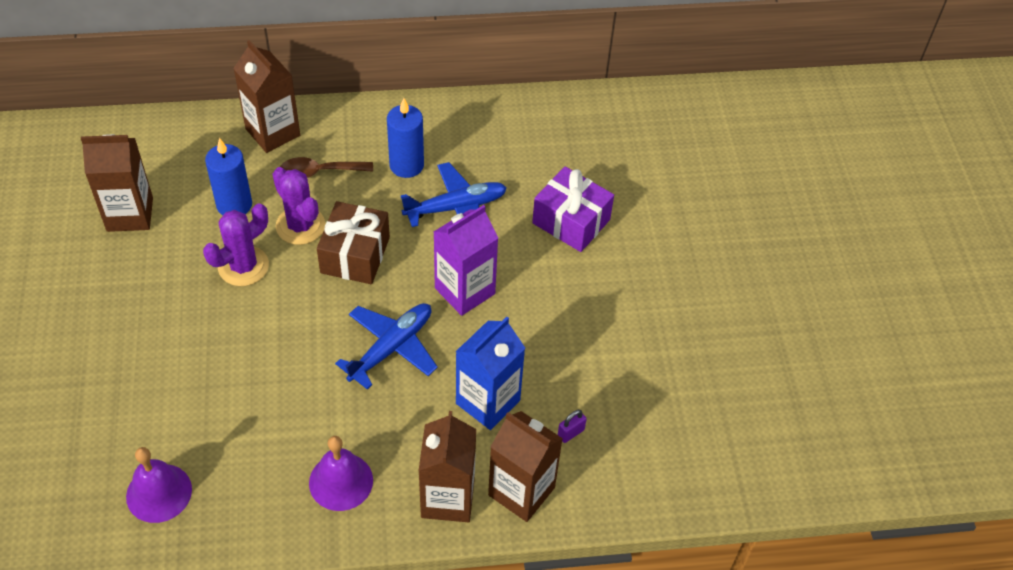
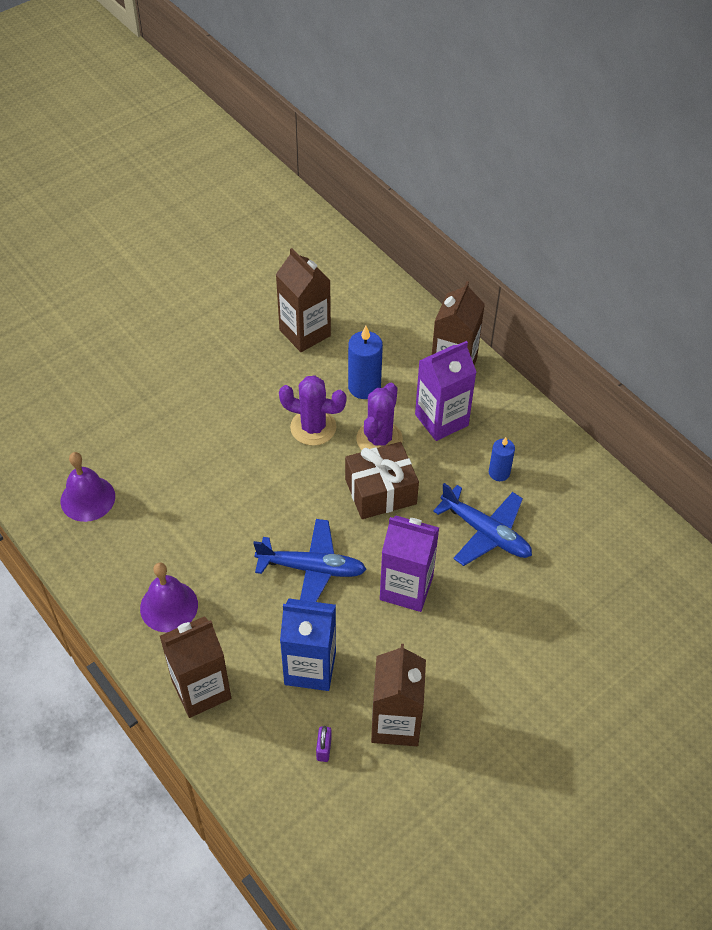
camera: 60 degrees right, 0 degrees up
brown spoon [280,157,373,178] -> purple carton [415,341,477,441]
blue candle [387,98,424,178] -> blue candle [489,437,515,481], size x0.63
brown carton [488,411,563,522] -> brown carton moved to [371,644,426,746]
purple gift [532,166,614,252] -> none
purple padlock [558,410,587,443] -> purple padlock turned 75 degrees clockwise [316,726,332,762]

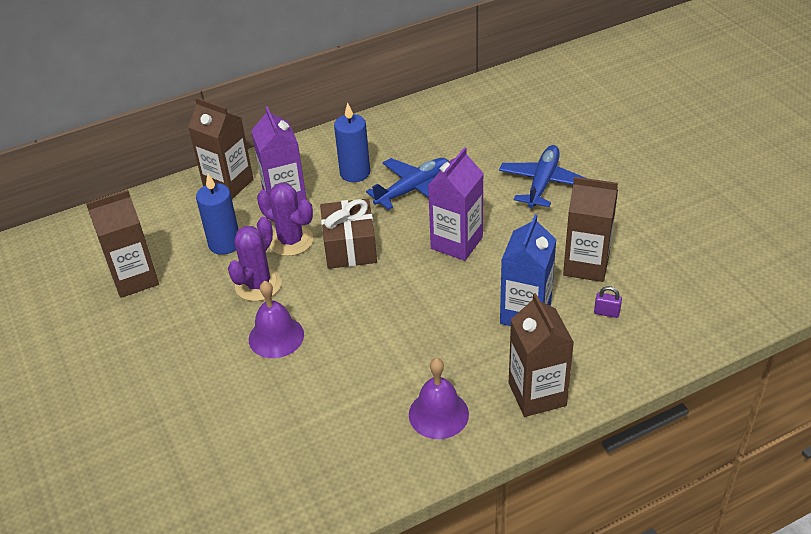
camera: 75 degrees left, 10 degrees down
purple bell [61,452,115,522] -> purple bell moved to [249,281,304,358]
blue plane [253,519,366,602] -> blue plane moved to [499,145,588,208]
blue candle [489,437,515,481] -> blue candle [334,103,370,182], size x1.59

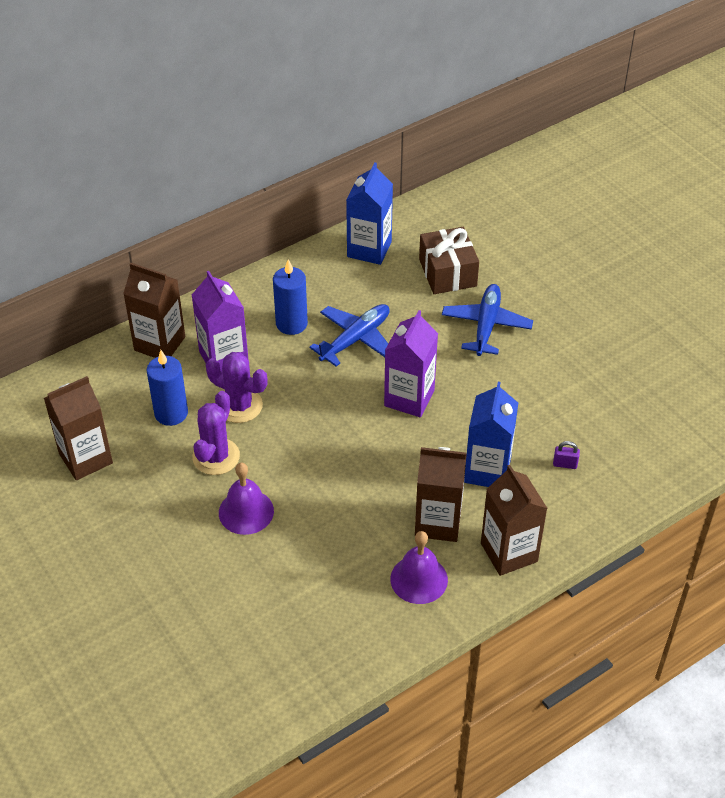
camera: 10 degrees left, 5 degrees up
brown gift [320,198,377,269] -> brown gift moved to [419,227,479,294]
brown carton [563,177,618,282] -> brown carton moved to [415,447,467,542]
none -> blue carton [346,163,393,265]

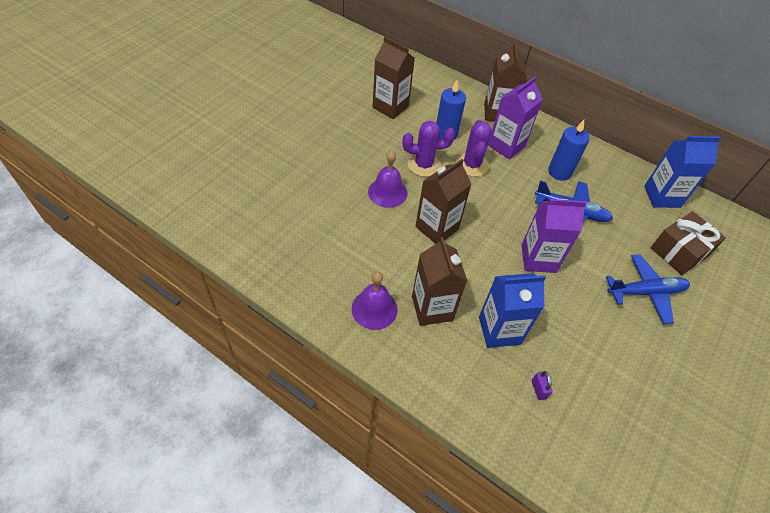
camera: 65 degrees right, 5 degrees up
brown carton [481,465,548,576] -> brown carton moved to [415,159,472,244]

